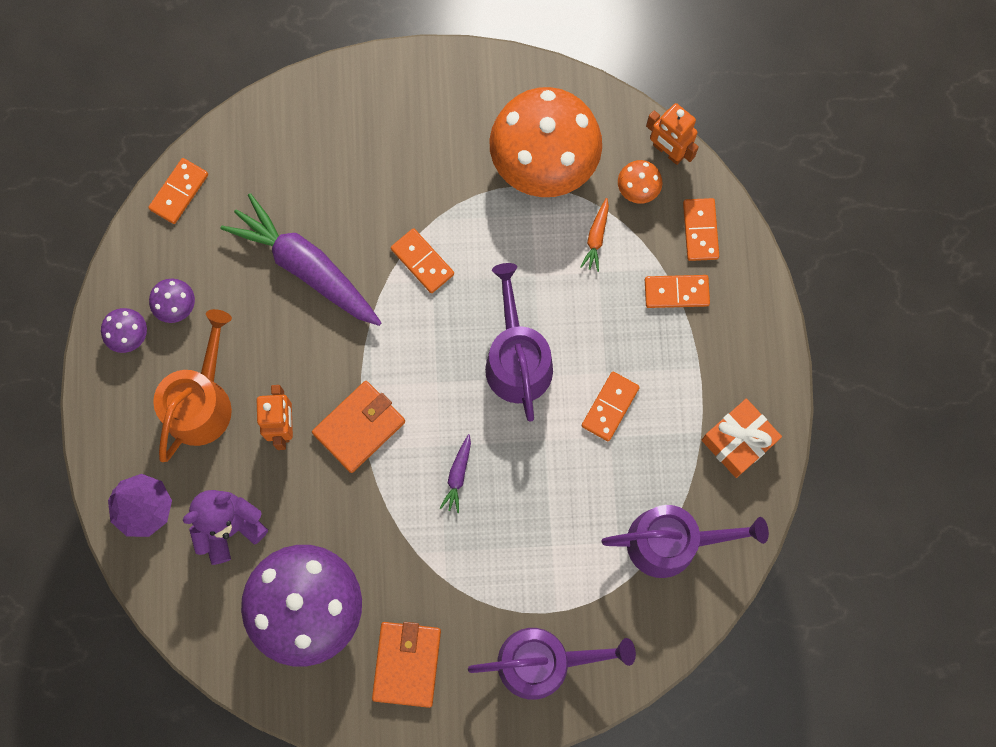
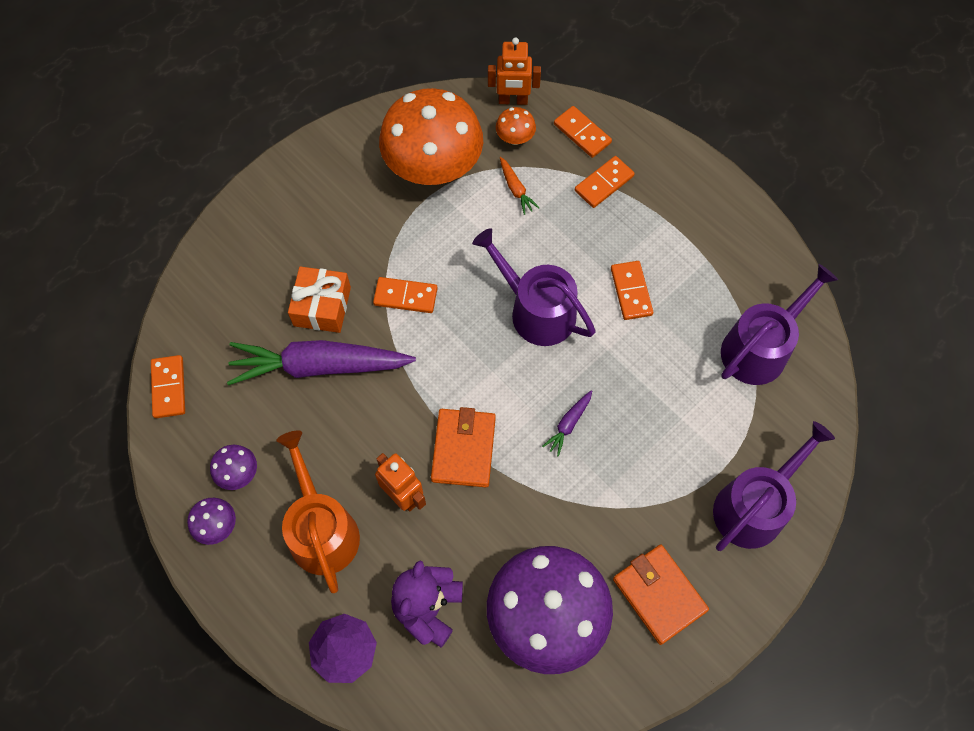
camera: 40 degrees left, 10 degrees down
purple carrot [440,434,471,513] -> purple carrot turned 60 degrees clockwise [542,390,592,457]
orange gift [702,399,782,478] -> orange gift moved to [288,266,351,333]

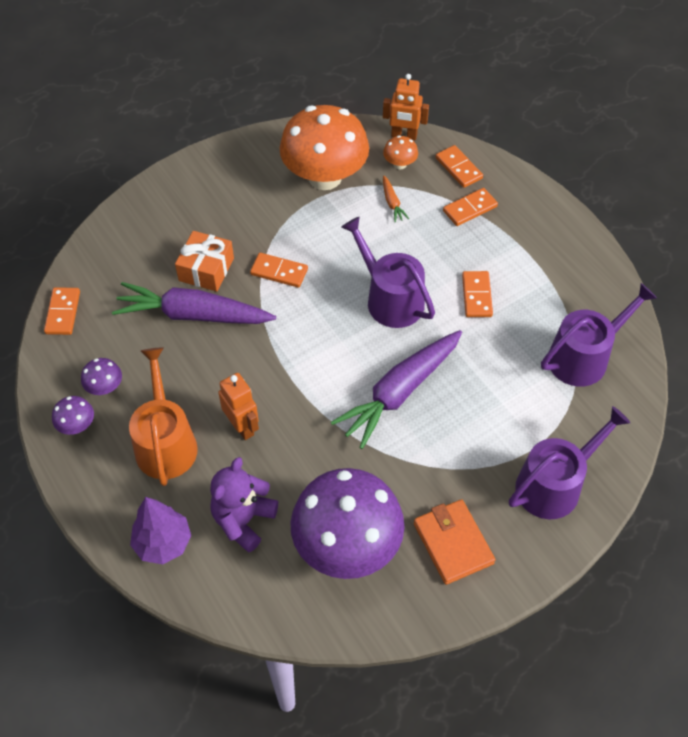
camera: 10 degrees right, 10 degrees down
orange wallet [431,407,496,487] -> none
purple carrot [542,390,592,457] -> purple carrot [331,330,462,449], size x2.43

